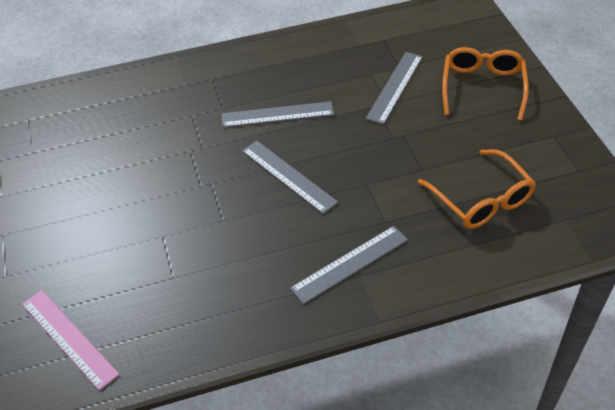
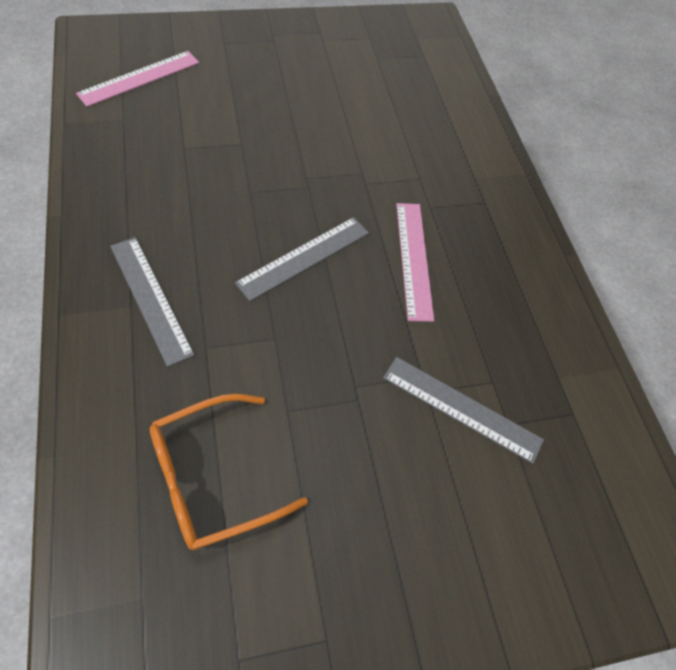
camera: 85 degrees right, 10 degrees up
grey ruler [221,101,334,127] -> pink ruler [396,203,434,322]
orange glasses [442,47,529,121] -> none

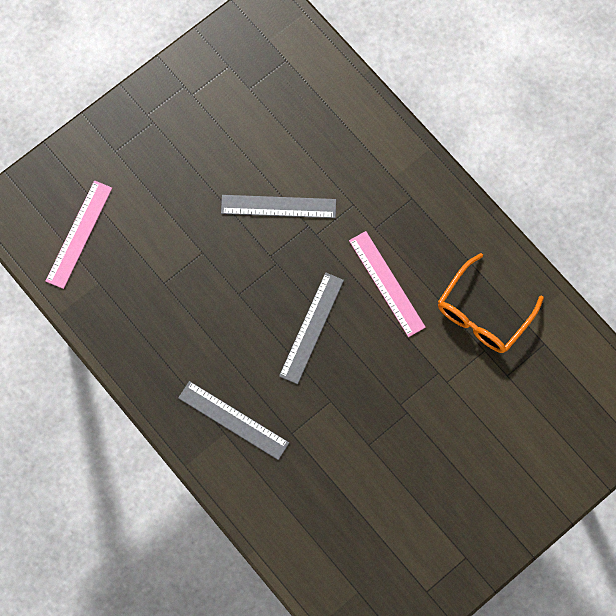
camera: 20 degrees left, 15 degrees up
orange glasses [150,394,308,550] -> orange glasses moved to [438,253,544,353]
grey ruler [383,357,544,464] -> grey ruler moved to [221,195,336,218]

